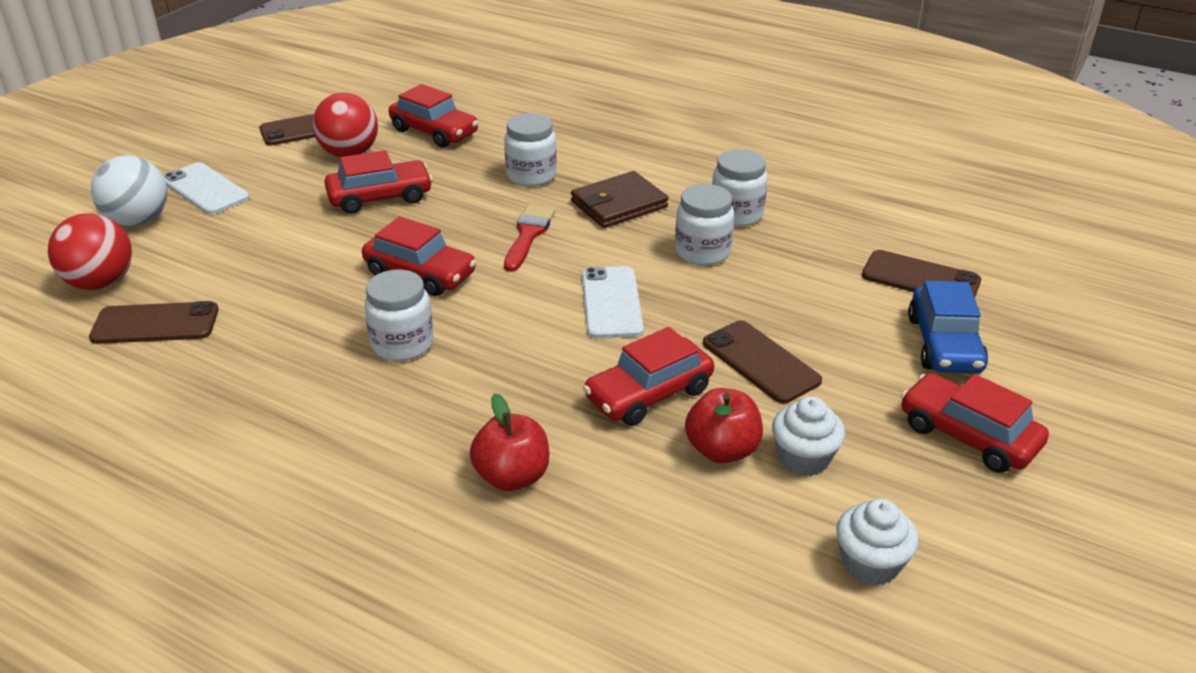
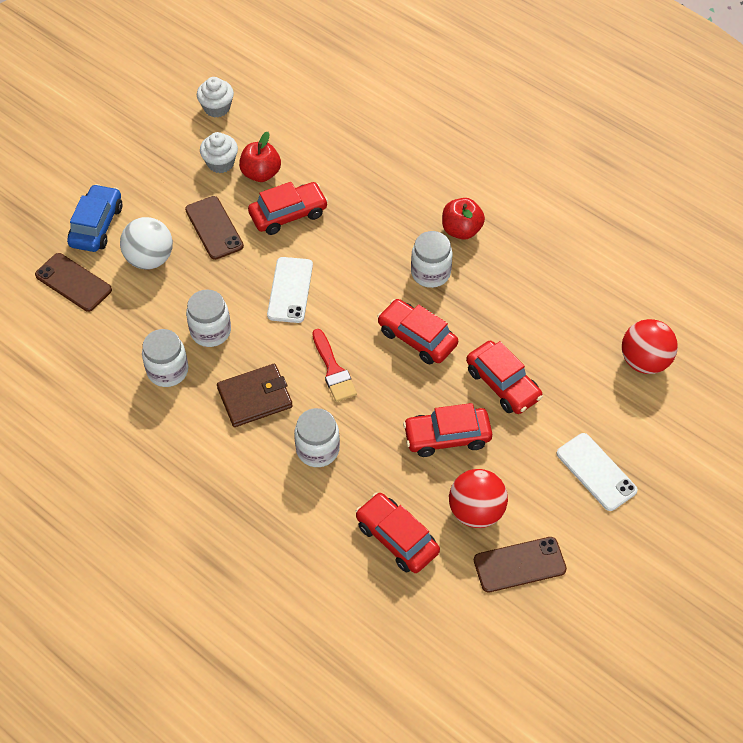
camera: 170 degrees left, 20 degrees up
brown phone [89,301,219,344] -> none
white ball [91,155,167,226] -> white ball moved to [120,217,173,270]
red apple [470,393,549,491] -> red apple moved to [442,198,485,240]
red brush [504,205,555,272] -> red brush turned 45 degrees counterclockwise [312,329,357,402]
red car [901,373,1049,473] -> red car moved to [466,341,543,414]

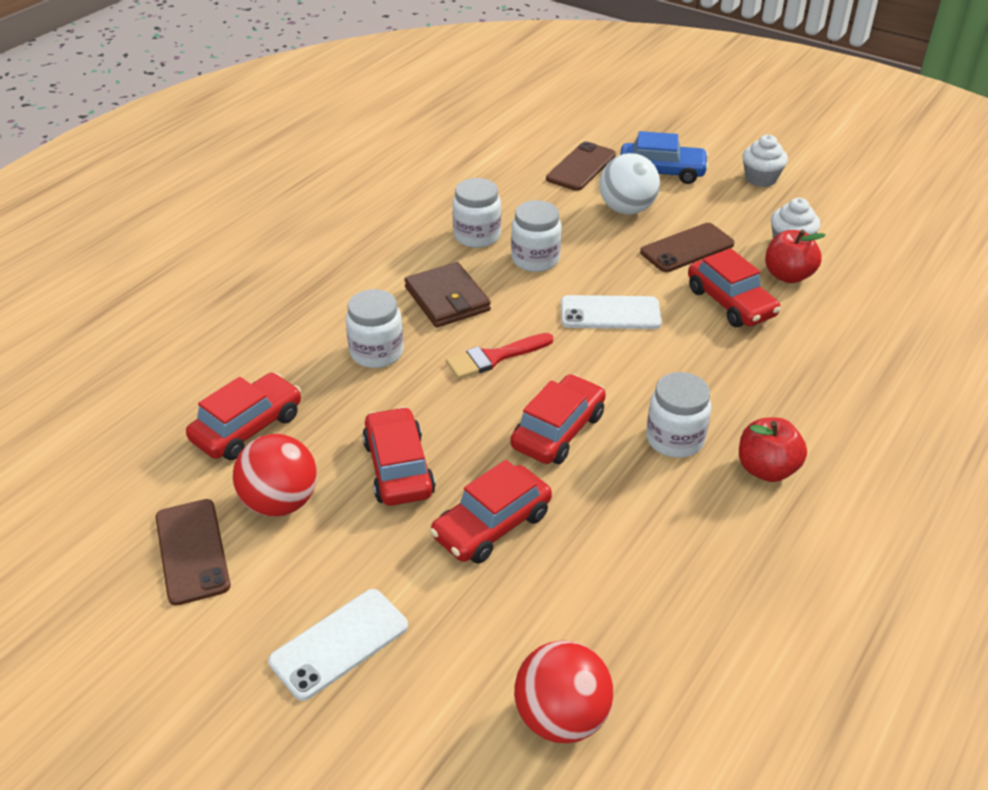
camera: 85 degrees right, 15 degrees down
white cupcake [197,77,234,118] -> white cupcake moved to [743,135,788,187]

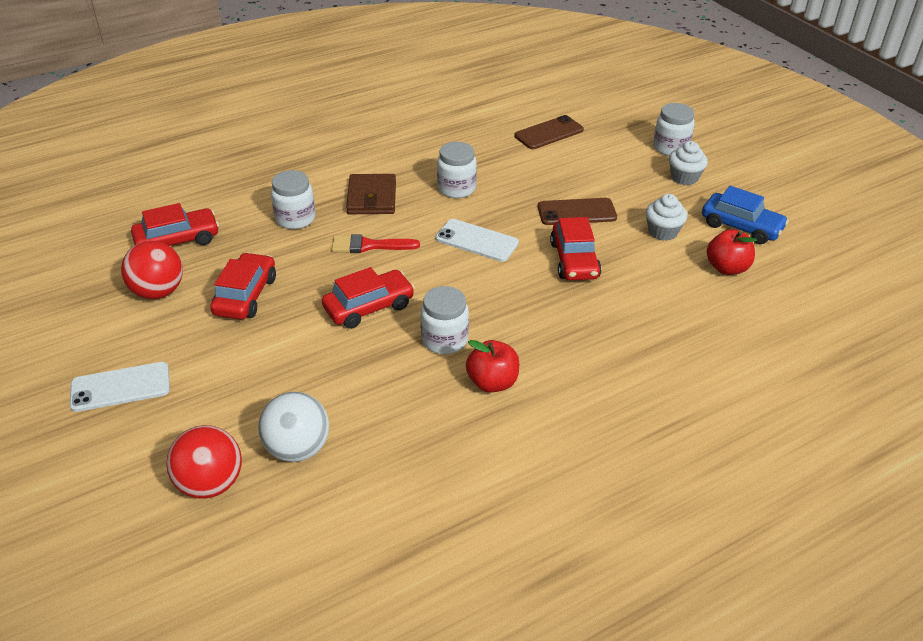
camera: 25 degrees right, 0 degrees up
brown phone [156,499,231,606] -> none
red car [430,460,552,564] -> none
white jar [452,178,501,248] -> white jar moved to [653,103,695,156]
white ball [599,153,660,215] -> white ball moved to [258,392,329,462]
blue car [620,131,709,184] -> blue car moved to [702,186,789,244]
red apple [765,230,826,283] -> red apple moved to [707,229,757,275]

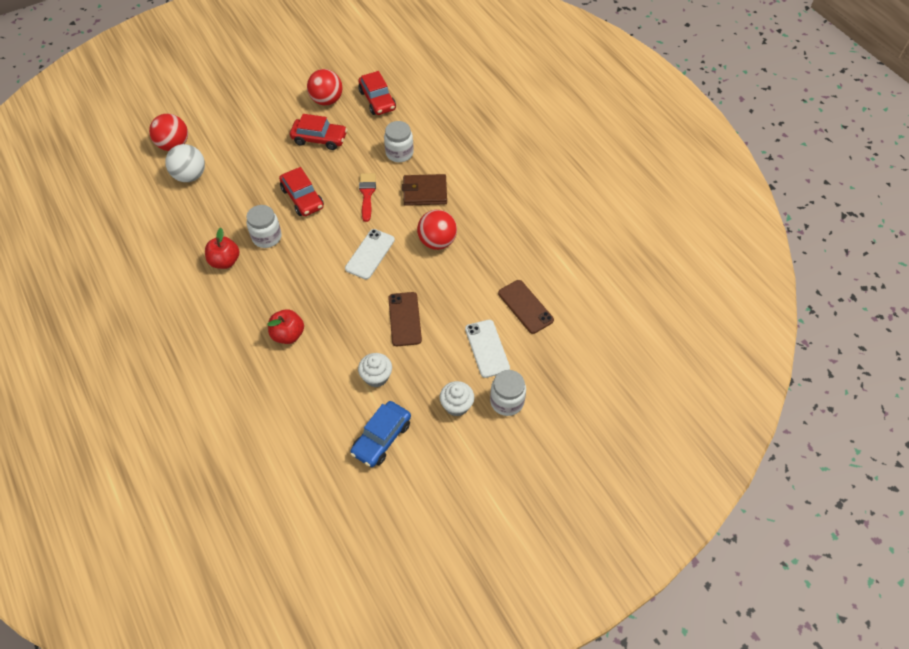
camera: 90 degrees right, 15 degrees up
white phone [70,362,170,412] -> white phone moved to [465,320,510,378]
white jar [437,142,477,198] -> red ball [417,210,457,250]
red car [550,217,601,280] -> none
red apple [707,229,757,275] -> red apple moved to [268,309,304,344]

